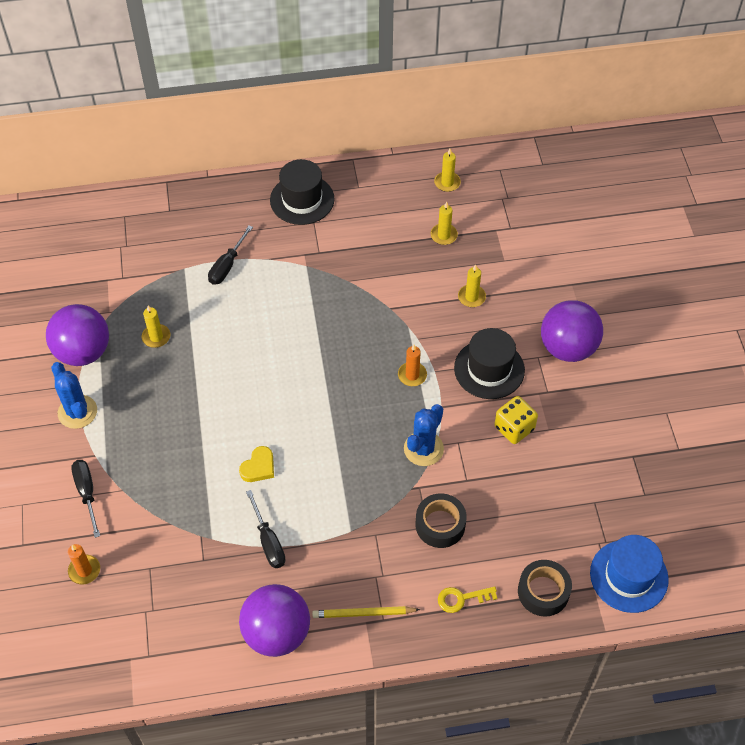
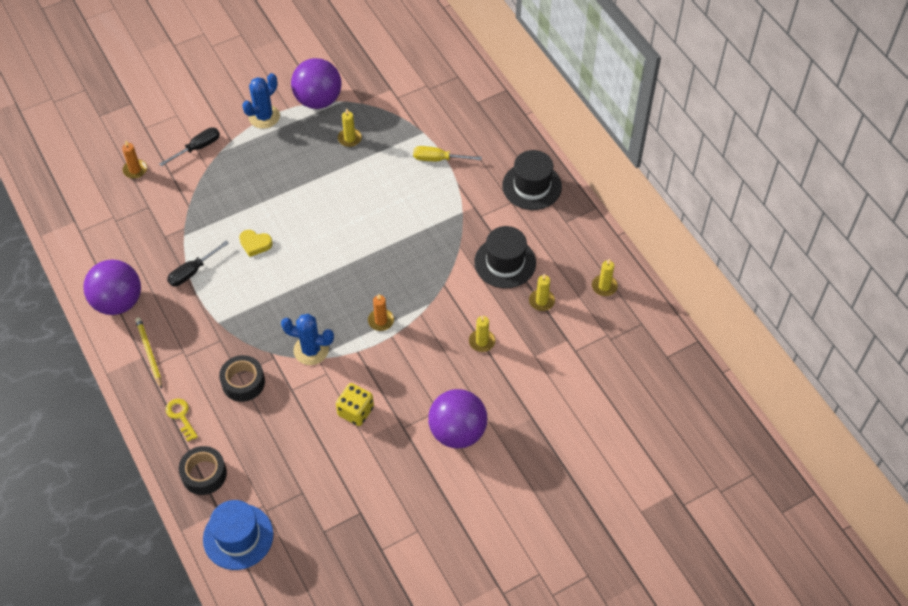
camera: 70 degrees right, 0 degrees up
black screwdriver [208,226,253,285] -> yellow screwdriver [413,146,482,161]
black hat [454,328,525,399] -> black hat moved to [474,226,536,288]

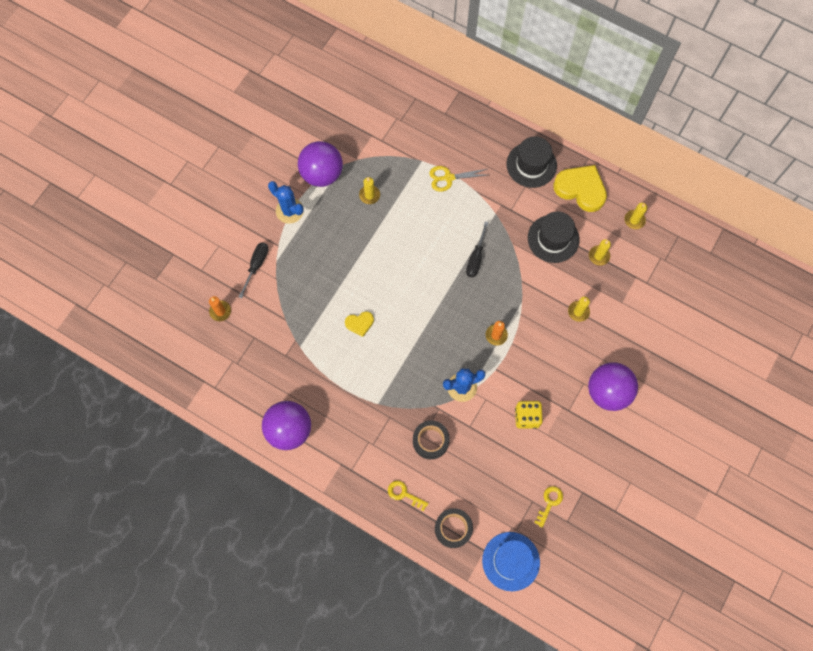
camera: 30 degrees left, 15 degrees up
yellow pencil [135,317,162,389] -> none
black screwdriver [167,241,229,287] -> black screwdriver moved to [466,221,489,277]
blue cactus [242,73,280,129] -> blue cactus turned 60 degrees counterclockwise [268,181,304,224]
yellow screwdriver [413,146,482,161] -> yellow scissors [429,166,487,192]
none -> yellow key [534,486,563,528]
none -> yellow heart [553,165,607,212]

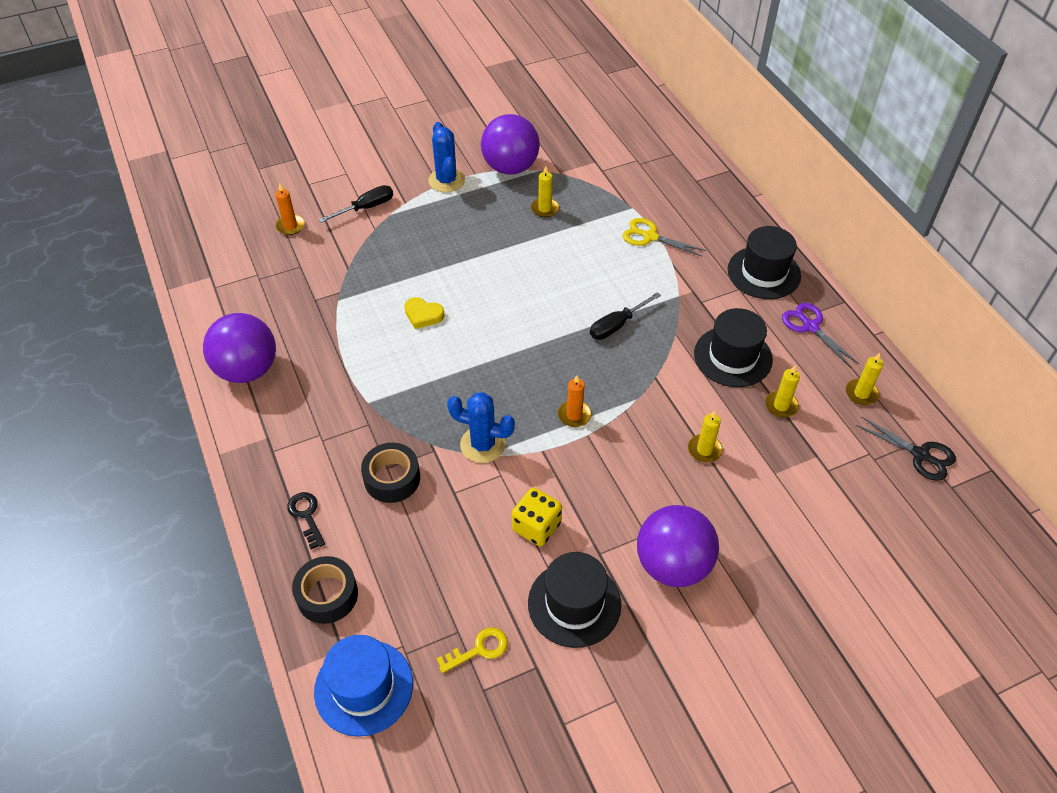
camera: 35 degrees right, 20 degrees down
yellow key [388,481,428,511] -> black key [287,492,325,549]
yellow heart [553,165,607,212] -> purple scissors [782,303,859,368]
none -> black hat [528,552,621,648]
none -> black scissors [856,416,956,481]

